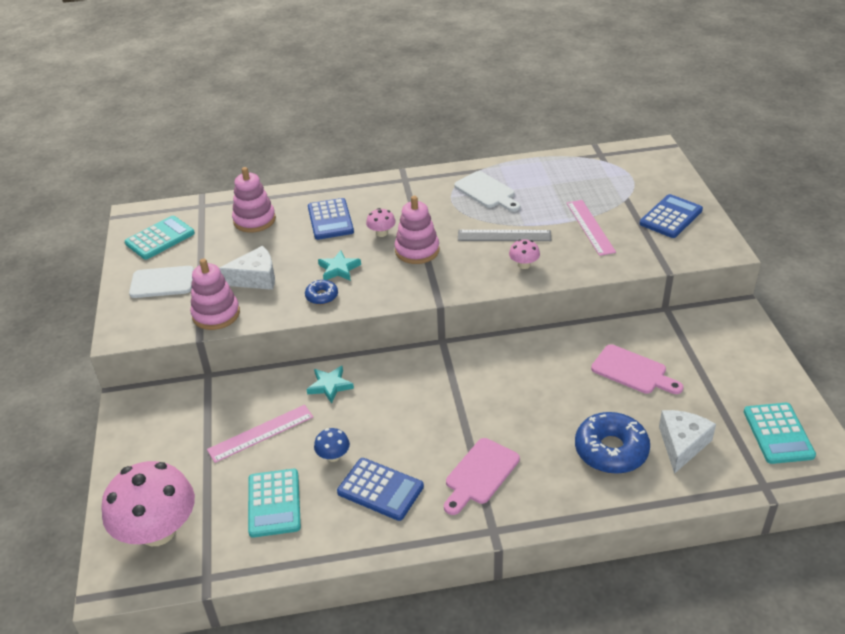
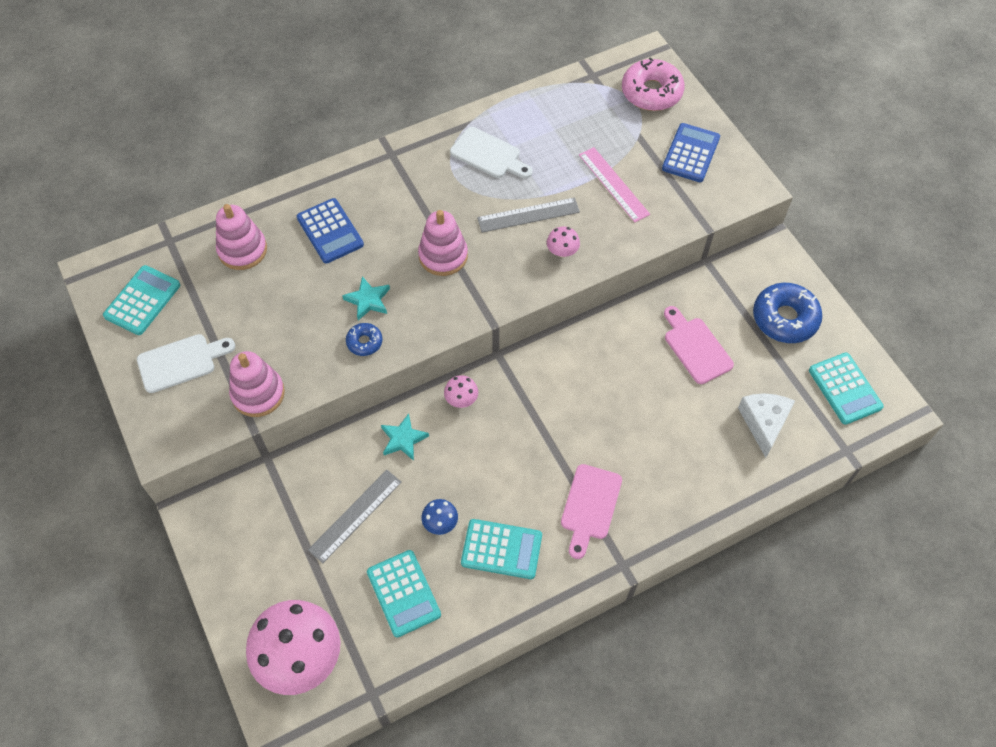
camera: 20 degrees left, 20 degrees up
pink ruler [207,405,313,463] -> grey ruler [308,470,402,563]
white cheese [219,246,275,290] -> none
blue calculator [337,458,424,521] -> turquoise calculator [461,519,542,579]
pink mushroom [366,208,396,237] -> pink mushroom moved to [444,375,478,408]
blue donut [575,412,650,474] -> blue donut moved to [753,283,822,343]
pink cutting board [591,344,683,394] -> pink cutting board turned 135 degrees counterclockwise [664,306,734,384]
none -> pink donut [622,57,685,111]

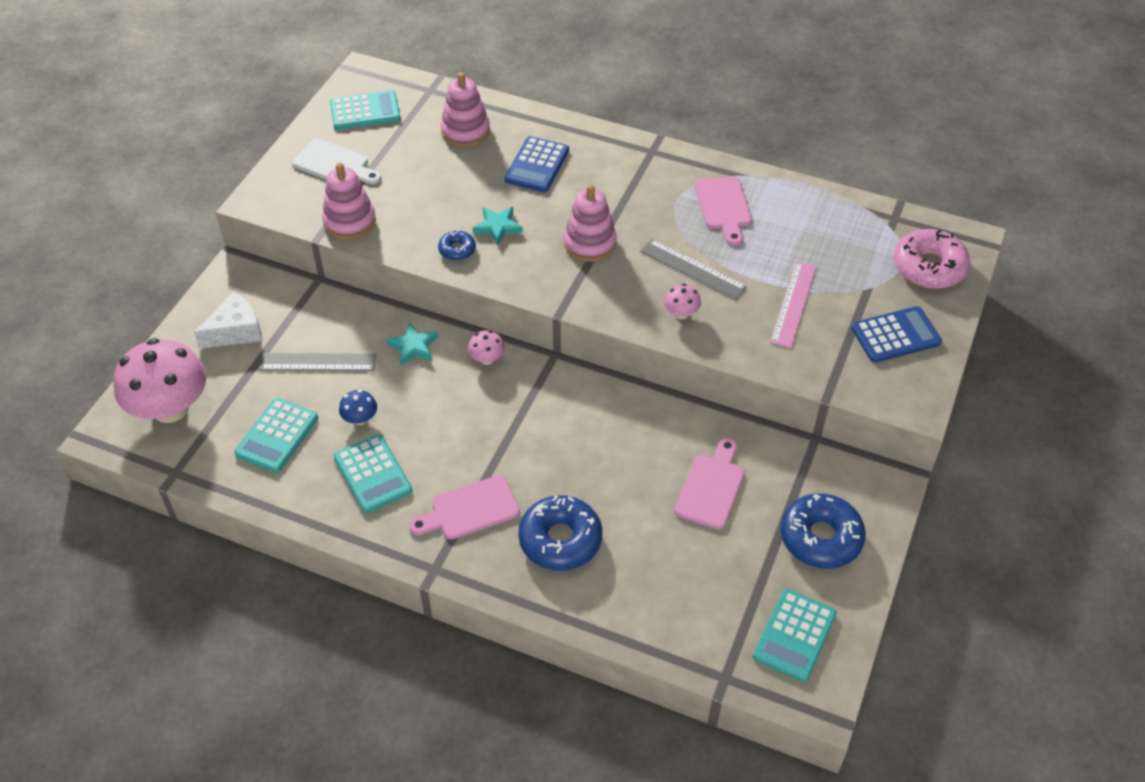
camera: 50 degrees right, 10 degrees down
white cutting board [450,127,532,178] -> pink cutting board [695,176,752,246]
white cheese [738,393,795,458] -> white cheese moved to [194,292,262,349]
none -> blue donut [518,495,602,571]

